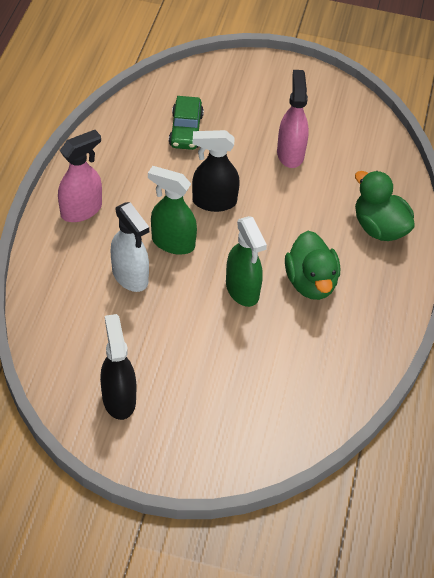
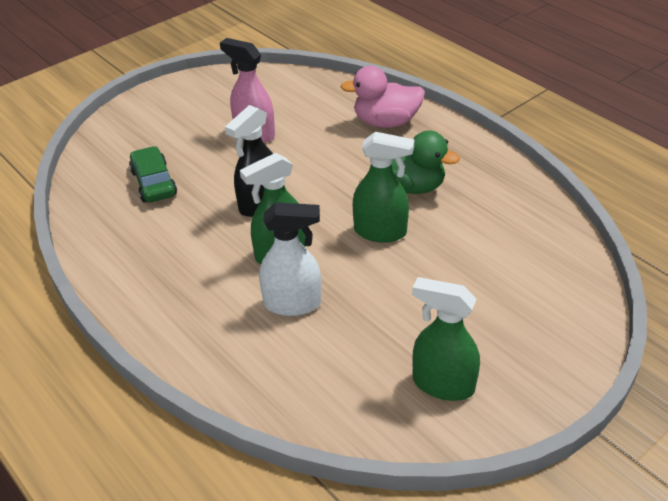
camera: 50 degrees left, 10 degrees down
pink spray bottle [58,130,102,222] -> none
black spray bottle [100,314,136,420] -> green spray bottle [412,277,480,401]
green car [169,96,204,150] -> green car turned 150 degrees counterclockwise [129,146,177,203]
green duck [355,171,415,241] -> pink duck [341,66,425,128]

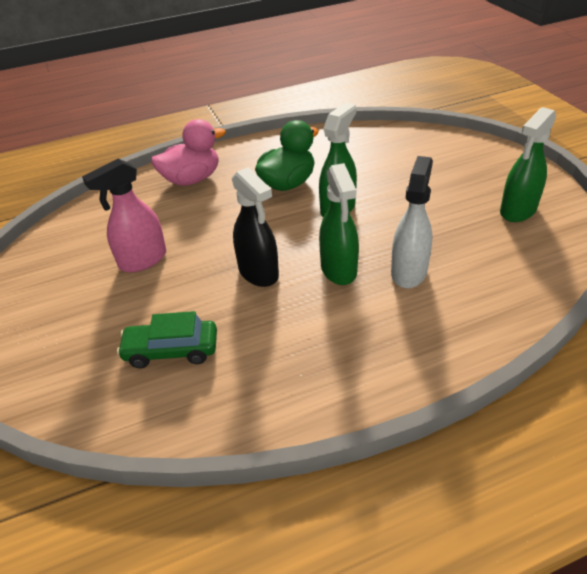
camera: 70 degrees left, 0 degrees up
pink duck [341,66,425,128] -> pink duck turned 135 degrees counterclockwise [151,119,226,186]

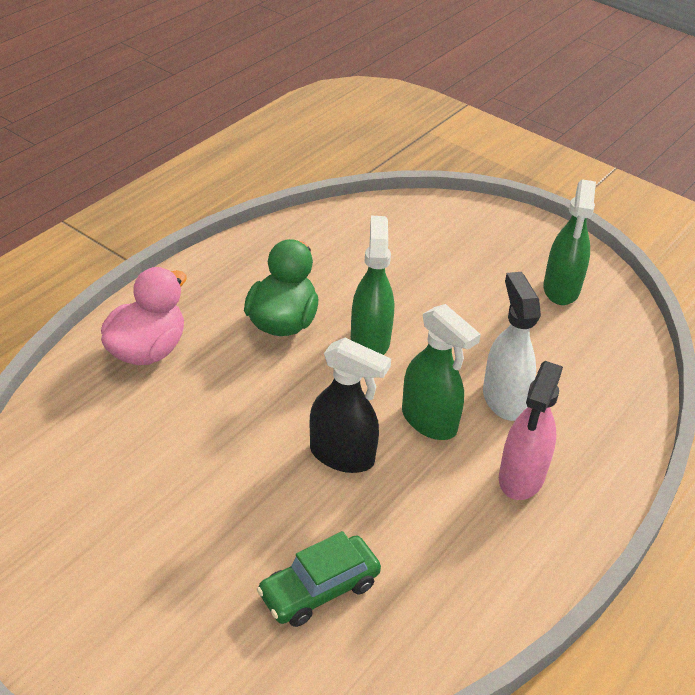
camera: 35 degrees left, 0 degrees up
pink spray bottle [82,159,166,272] -> pink spray bottle moved to [499,361,563,500]

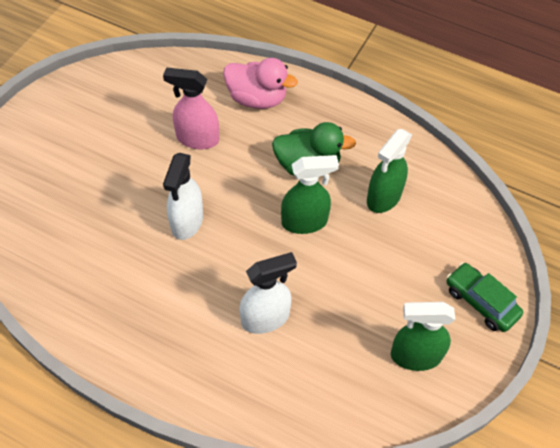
camera: 80 degrees right, 15 degrees up
green car [257,531,381,627] -> green car moved to [447,262,523,332]
black spray bottle [310,338,391,473] -> white spray bottle [163,153,203,240]
green spray bottle [402,304,481,440] -> green spray bottle moved to [367,129,412,213]
pink spray bottle [499,361,563,500] -> pink spray bottle moved to [163,68,219,149]

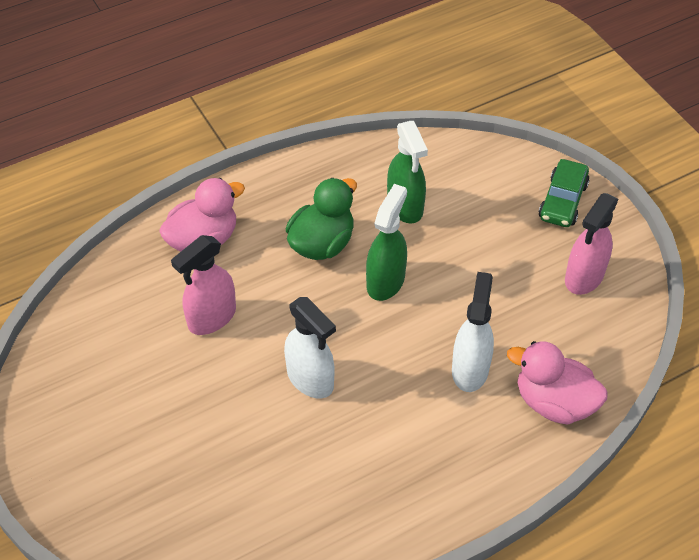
camera: 55 degrees left, 5 degrees down
green spray bottle [391,302,455,371] -> pink spray bottle [565,193,618,295]
green car [447,262,523,332] -> green car turned 60 degrees counterclockwise [539,159,589,227]
none -> pink duck [507,341,607,425]

